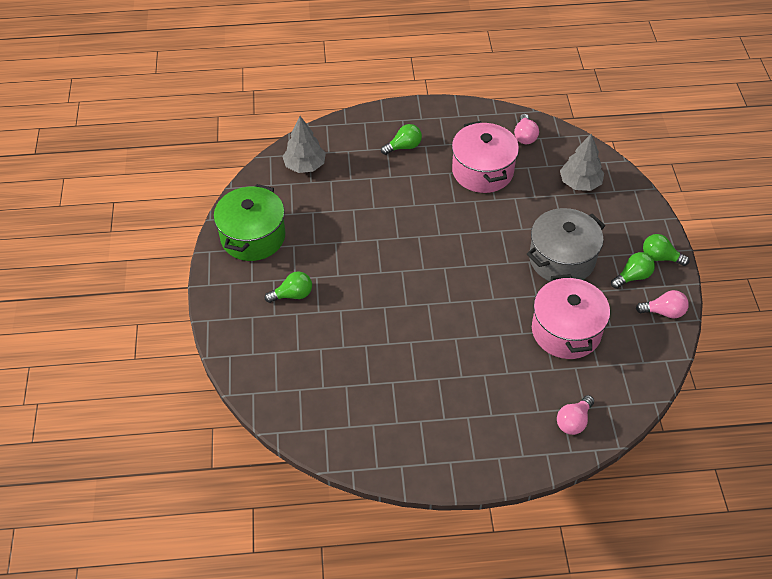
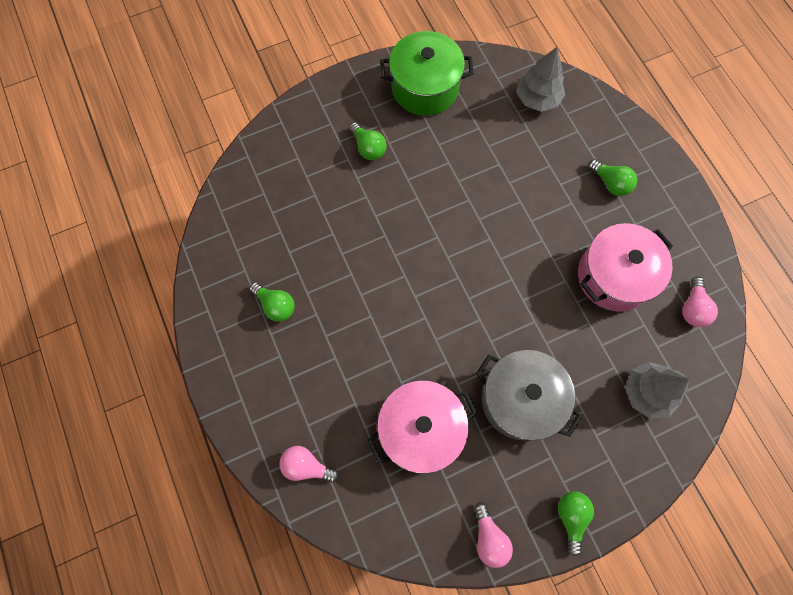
camera: 70 degrees right, 20 degrees up
pink light bulb [514,114,539,144] -> pink light bulb turned 60 degrees counterclockwise [682,277,718,327]
green light bulb [611,252,655,289] -> green light bulb moved to [249,282,295,322]

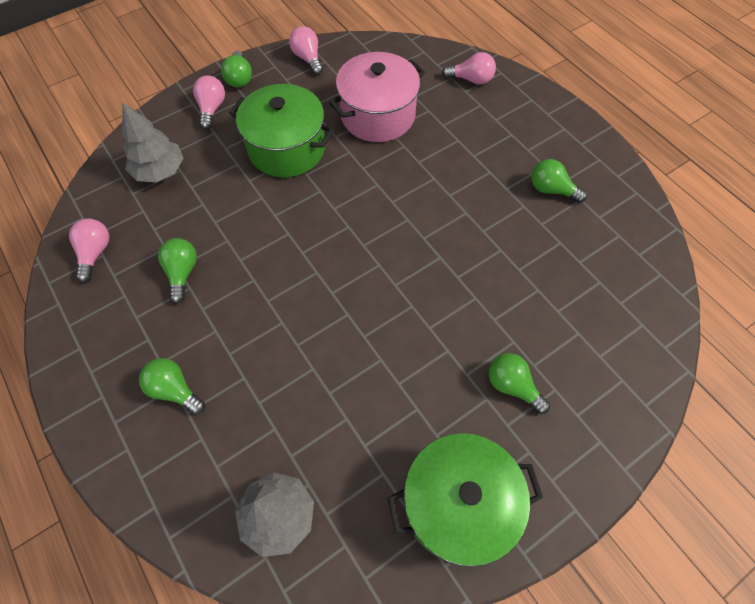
camera: 170 degrees right, 10 degrees down
grey pot [476,350,582,440] -> green pot [229,84,334,177]
pink pot [578,223,673,312] -> green light bulb [158,238,197,304]
none -> pink light bulb [193,75,225,129]

